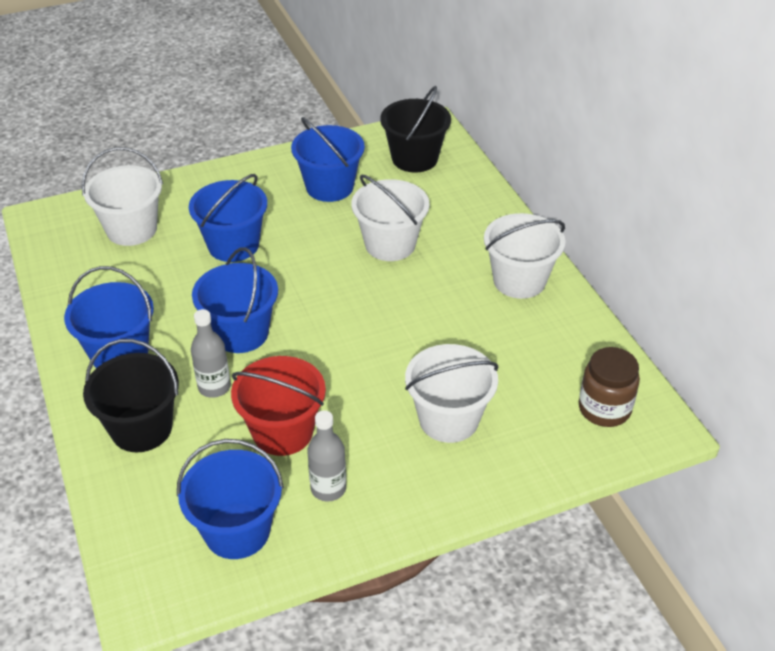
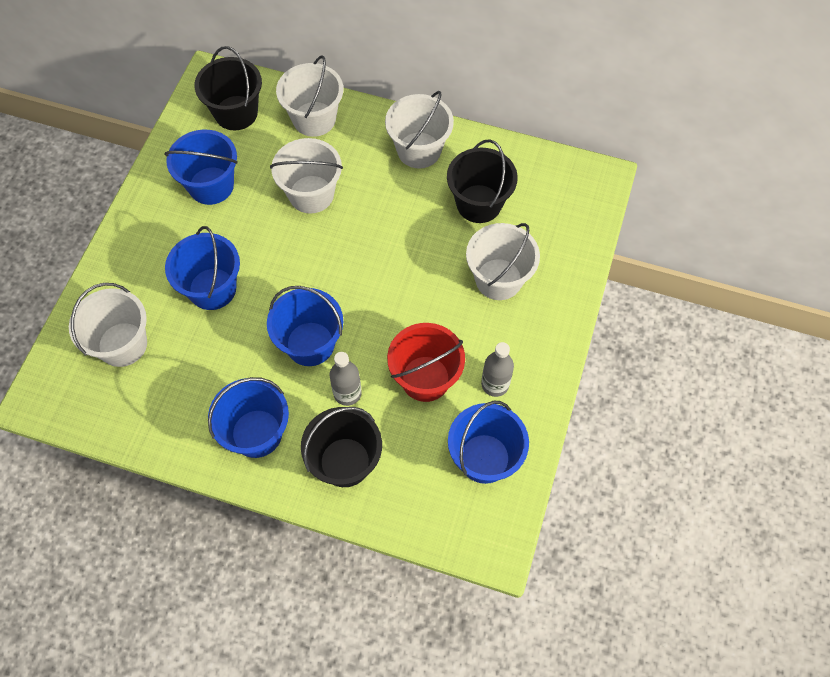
camera: 50 degrees left, 20 degrees up
brown jar [579,347,640,427] -> none
none -> white bucket [276,55,343,137]
none -> black bucket [447,139,518,223]

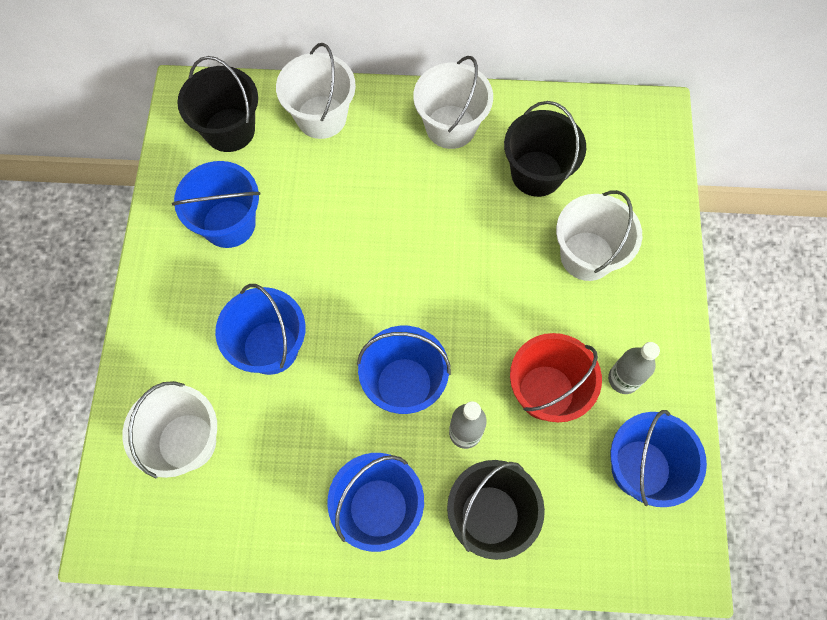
camera: 15 degrees left, 5 degrees up
white bucket [270,138,343,214] -> none

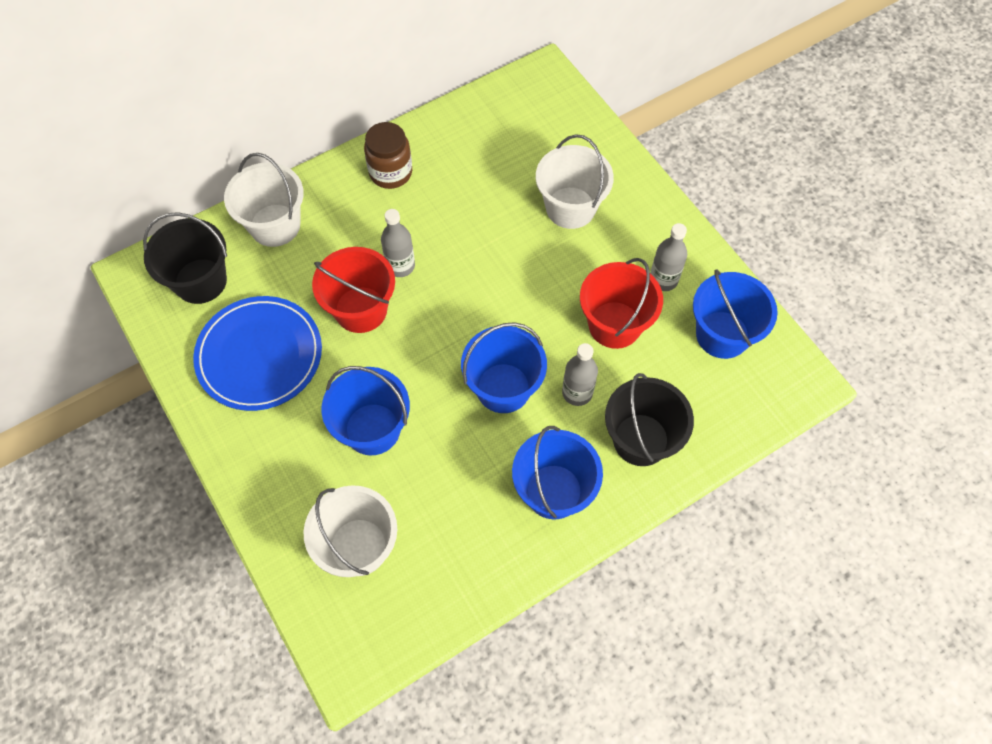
camera: 35 degrees left, 5 degrees down
blue bucket [172,161,261,248] -> blue plate [193,296,322,411]
white bucket [413,56,493,149] -> brown jar [364,122,412,189]
black bucket [504,101,586,197] -> none
none -> red bucket [312,247,395,333]
none -> grey bottle [381,209,415,277]

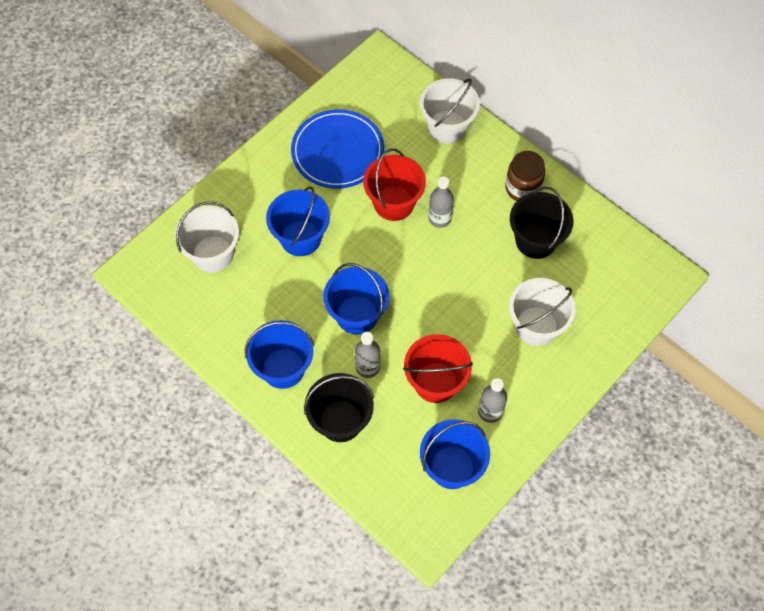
camera: 75 degrees right, 0 degrees up
black bucket [143,212,227,304] -> black bucket moved to [510,187,574,259]

